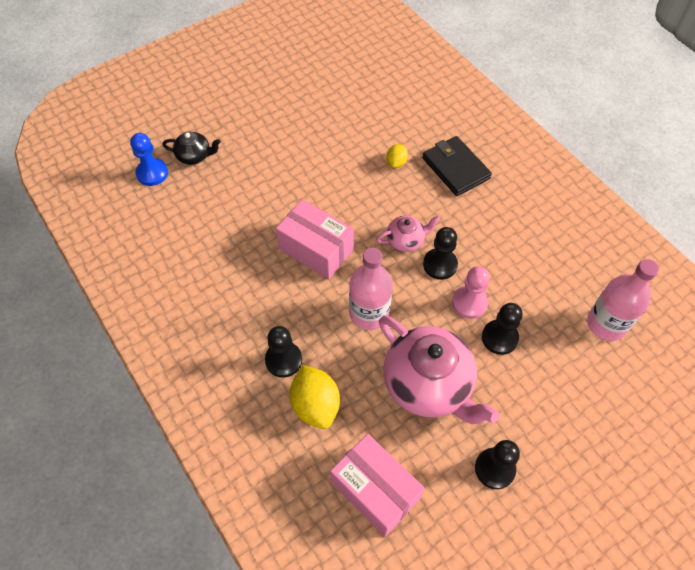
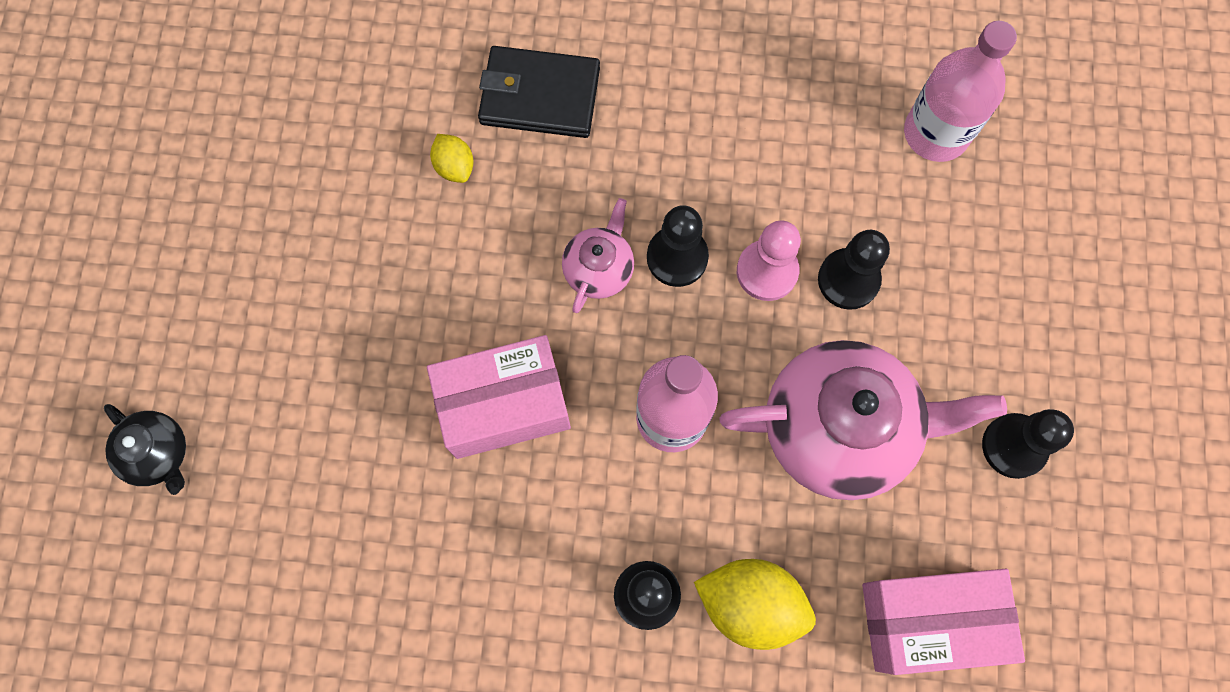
camera: 50 degrees left, 15 degrees up
blue pawn [130,133,168,186] -> none
black teapot [163,132,221,165] -> black teapot turned 90 degrees clockwise [104,404,186,495]

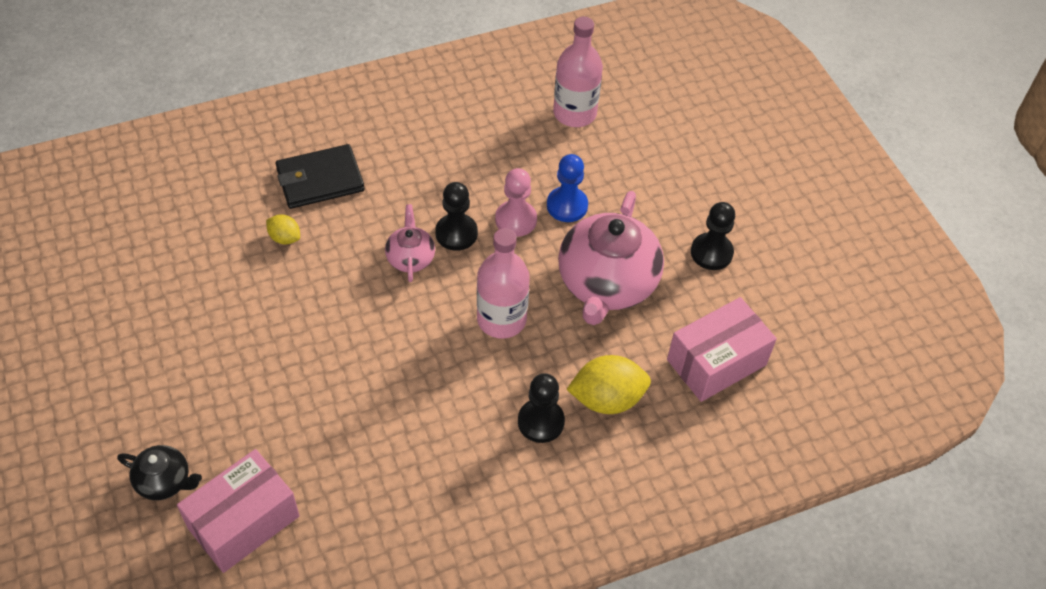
camera: 30 degrees left, 20 degrees down
pink box [427,335,571,459] -> pink box moved to [177,449,300,573]
pink teapot [720,340,1007,500] -> pink teapot turned 135 degrees clockwise [558,191,664,325]
black pawn [818,230,890,310] -> blue pawn [547,154,588,222]

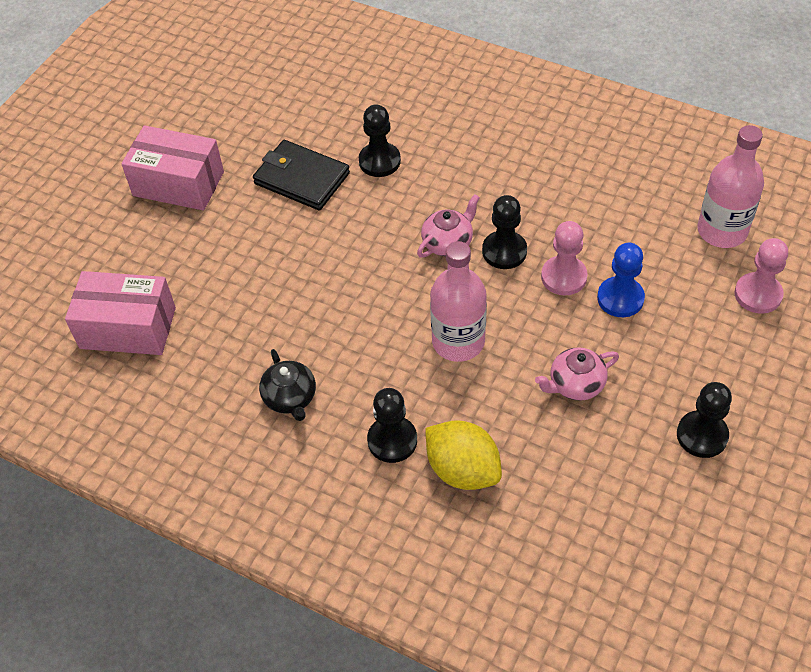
camera: 55 degrees right, 0 degrees up
black teapot [117,445,202,500] -> black teapot moved to [259,349,316,421]
yellow lemon [266,214,300,244] -> black pawn [359,104,401,177]
black wallet [275,144,365,209] -> black wallet moved to [253,140,350,211]
pink teapot [558,191,664,325] -> pink teapot [535,347,619,401], size x0.48
pink box [667,297,777,402] -> pink box moved to [121,125,224,211]
none -> pink pawn [734,238,788,314]

